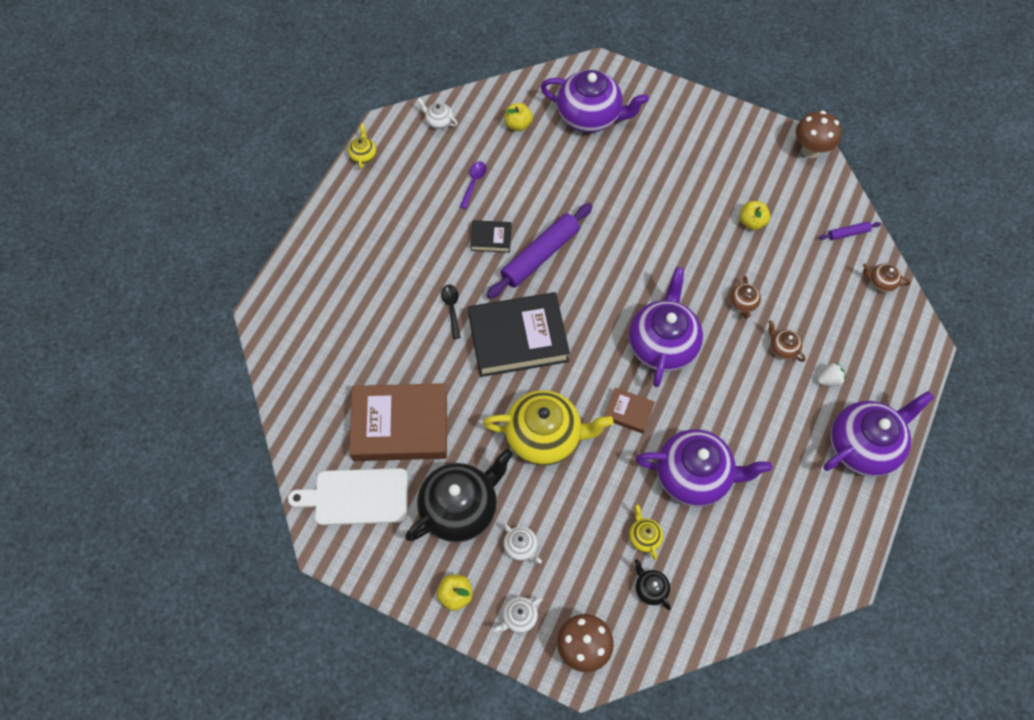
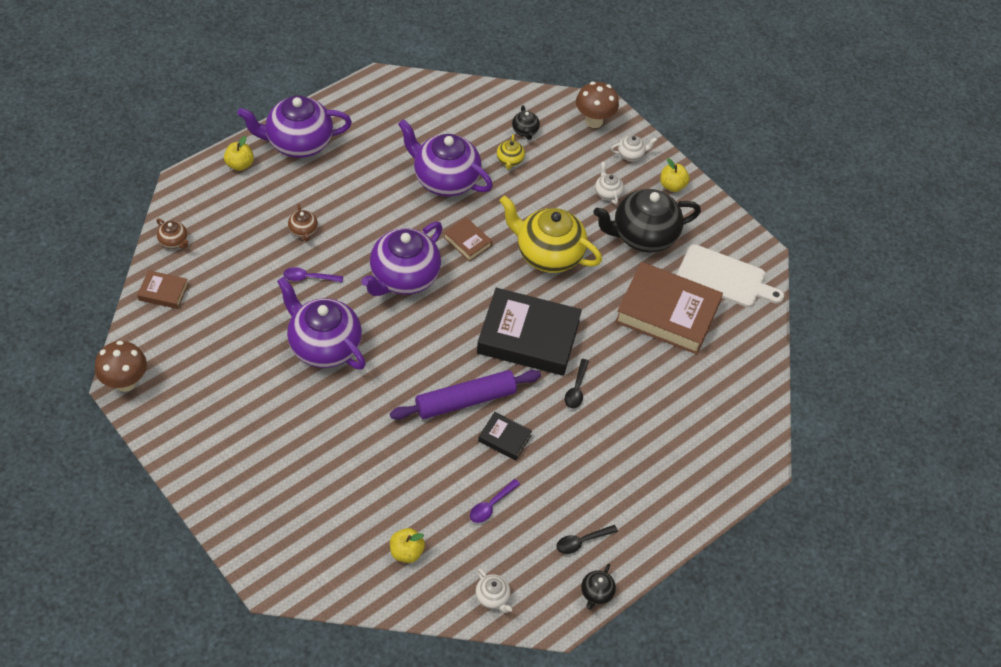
camera: 160 degrees left, 10 degrees down
yellow teapot [348,124,377,169] -> black teapot [581,564,616,610]
purple teapot [541,70,649,133] -> purple teapot moved to [277,277,366,369]
brown teapot [730,276,761,319] -> purple spoon [283,267,343,283]
yellow apple [740,201,770,230] -> yellow apple moved to [224,136,254,171]
white strawberry [817,362,846,386] -> none
purple rolling pin [818,222,881,240] -> brown book [137,270,189,309]
none -> black spoon [556,525,618,554]

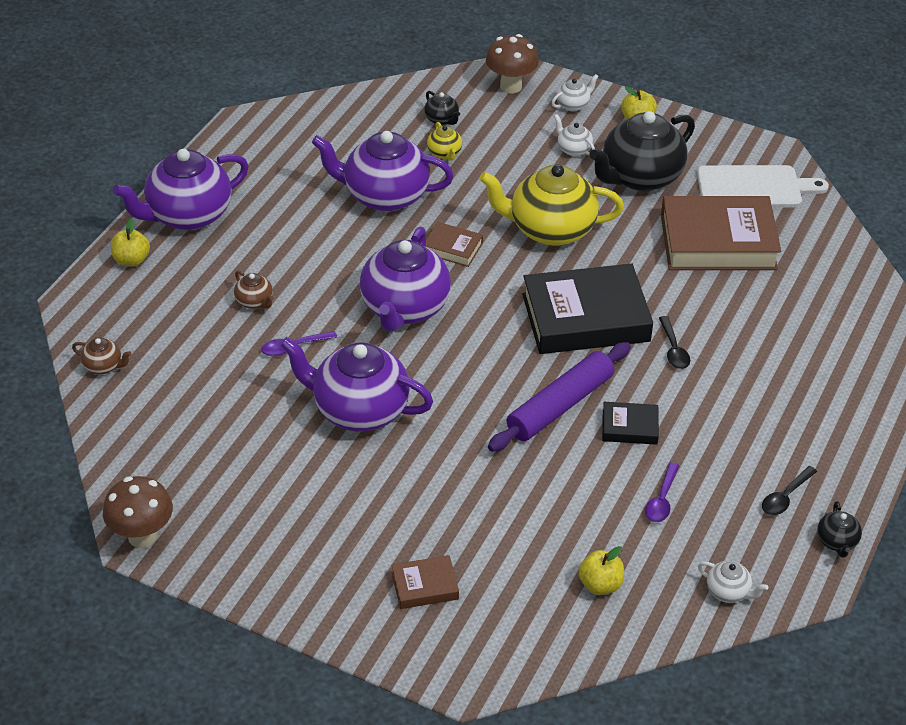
camera: 20 degrees left, 10 degrees down
brown book [137,270,189,309] -> brown book moved to [392,555,459,609]

